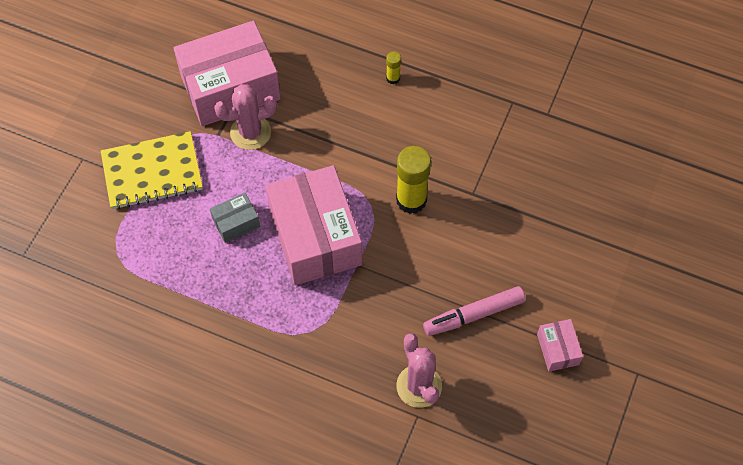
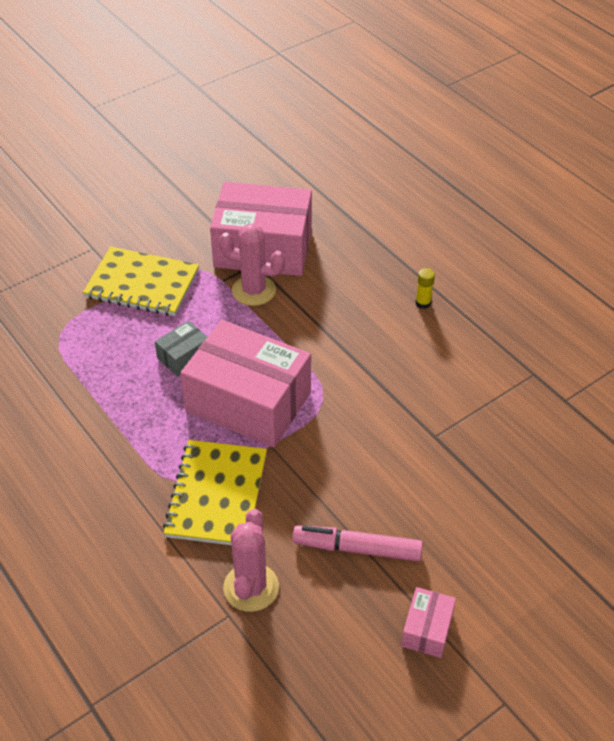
camera: 30 degrees right, 15 degrees down
grey box [210,193,260,243] -> grey box turned 45 degrees counterclockwise [155,321,207,377]
pink box [266,165,362,285] -> pink box turned 75 degrees counterclockwise [180,320,311,448]
yellow glue stick [396,146,431,214] -> none
none -> yellow notebook [163,440,267,545]

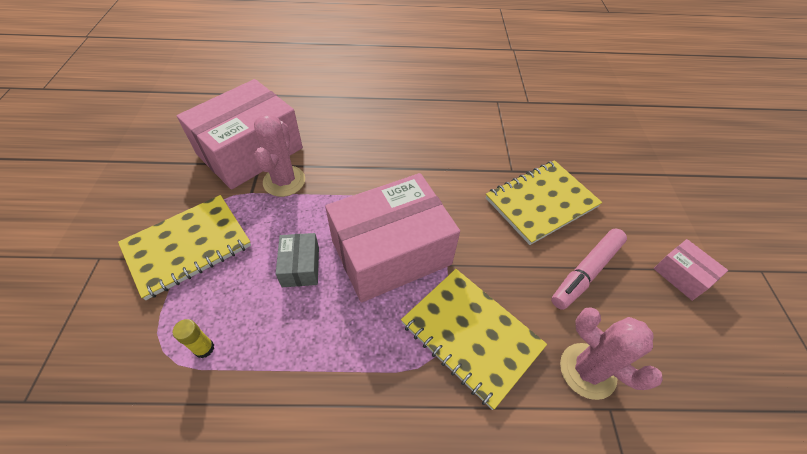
camera: 55 degrees left, 5 degrees up
pink cactus [219,223,285,306] -> pink cactus turned 45 degrees counterclockwise [254,114,305,197]
yellow glue stick [415,268,435,309] -> yellow glue stick moved to [172,319,214,358]
none -> yellow notebook [486,160,602,245]

